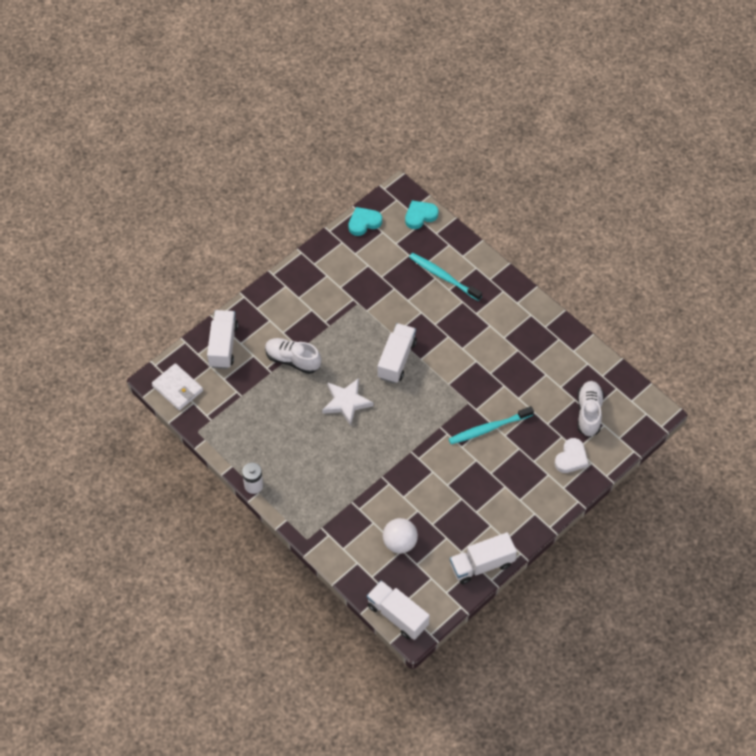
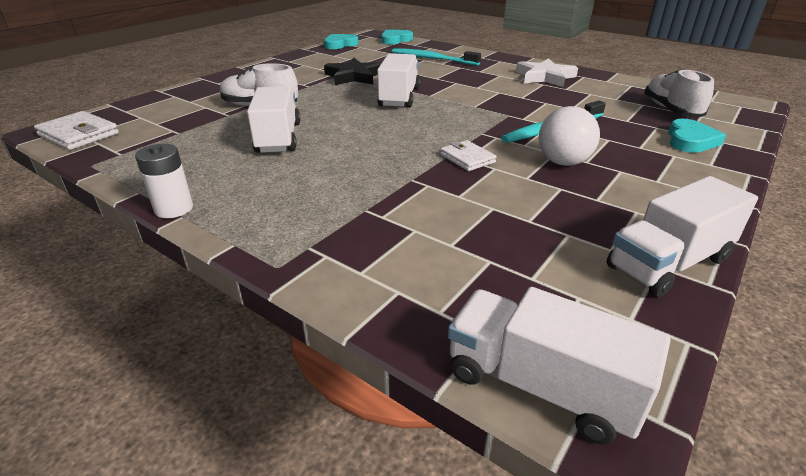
camera: 10 degrees left, 25 degrees down
white truck [207,310,238,369] -> white truck moved to [247,86,301,153]
white star [322,378,373,426] -> white star moved to [516,58,578,87]
white ball [383,518,418,553] -> white ball moved to [539,106,600,166]
white heart [555,438,589,473] -> turquoise heart [668,119,726,153]
none -> black star [324,58,381,85]
none -> white wallet [440,140,497,171]

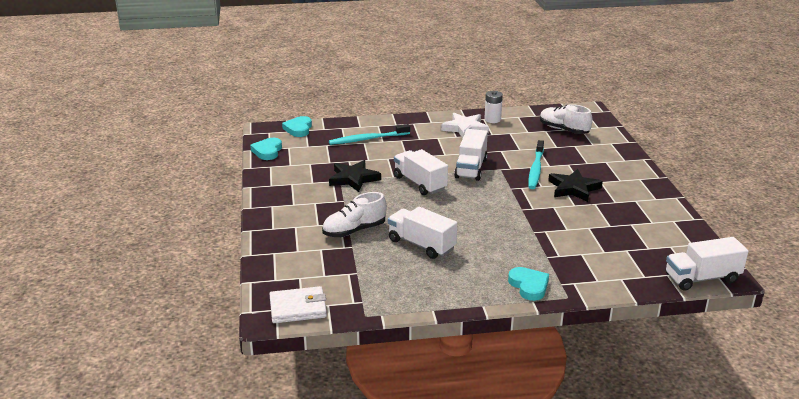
camera: 45 degrees left, 5 degrees down
white battery [135,144,193,218] -> white battery moved to [484,91,503,123]
white wallet [440,140,497,171] -> none
white ball [539,106,600,166] -> black star [548,169,603,202]
white truck [607,176,758,297] -> white truck moved to [454,129,488,181]
turquoise heart [668,119,726,153] -> turquoise heart moved to [508,267,549,301]

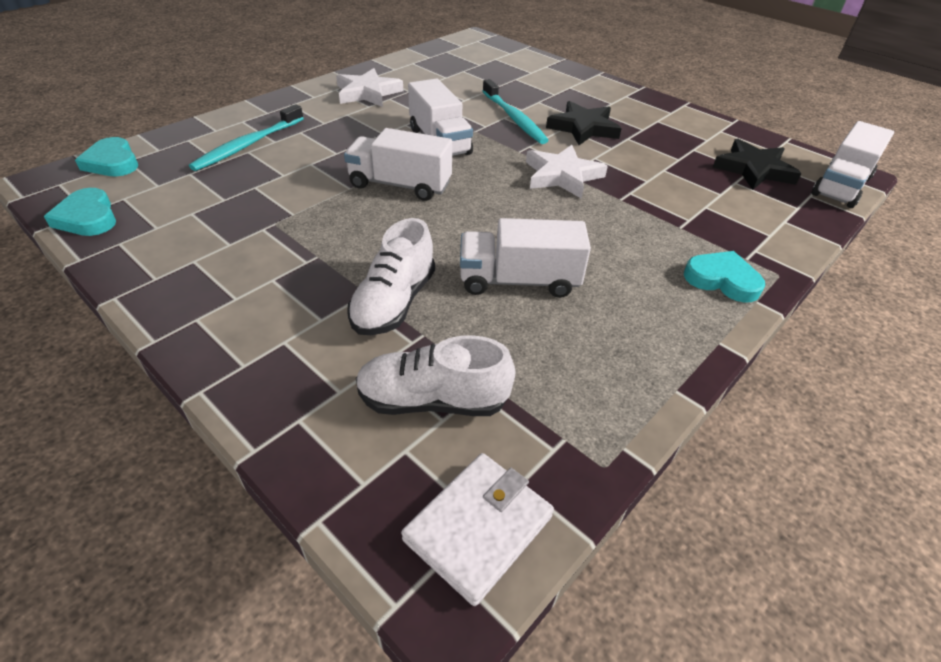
camera: 40 degrees left, 15 degrees up
black star [329,160,381,192] -> black star moved to [712,139,802,190]
white battery [484,91,503,123] -> none
white shoe [540,104,592,134] -> white shoe moved to [356,335,515,416]
none -> white star [526,145,608,199]

